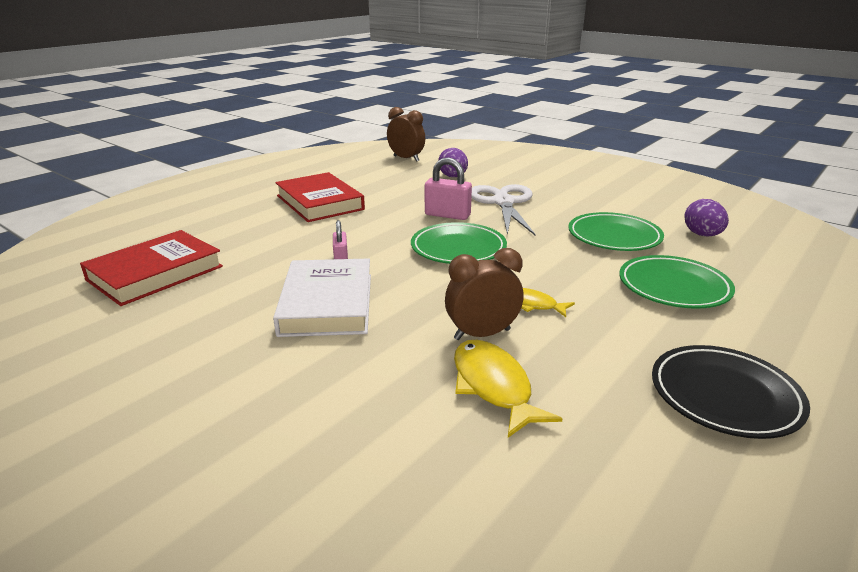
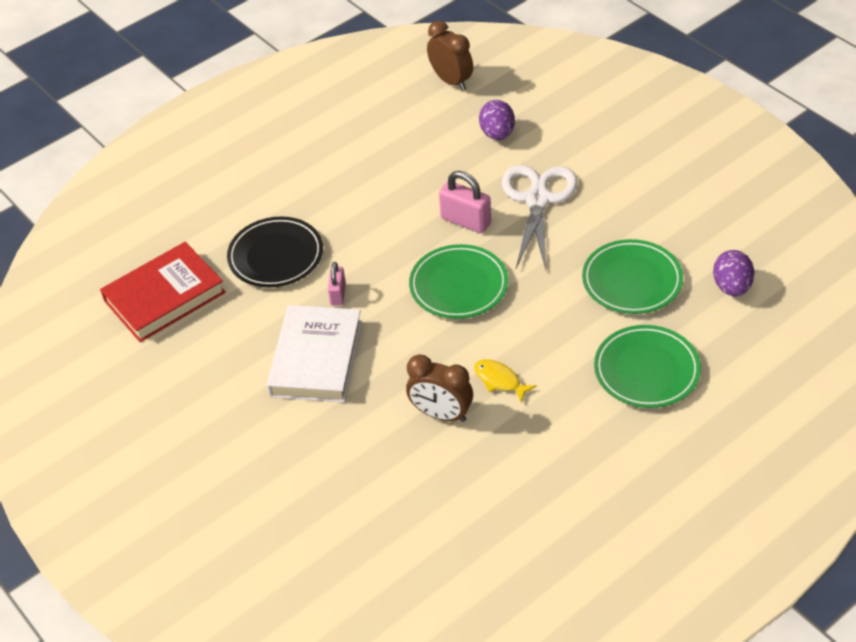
camera: 15 degrees right, 20 degrees up
red book [275,172,365,222] -> none
brown clock [445,248,524,340] -> brown clock turned 150 degrees counterclockwise [406,354,473,422]
yellow fish [454,340,562,438] -> none
black plate [652,345,810,439] -> black plate moved to [227,217,323,287]

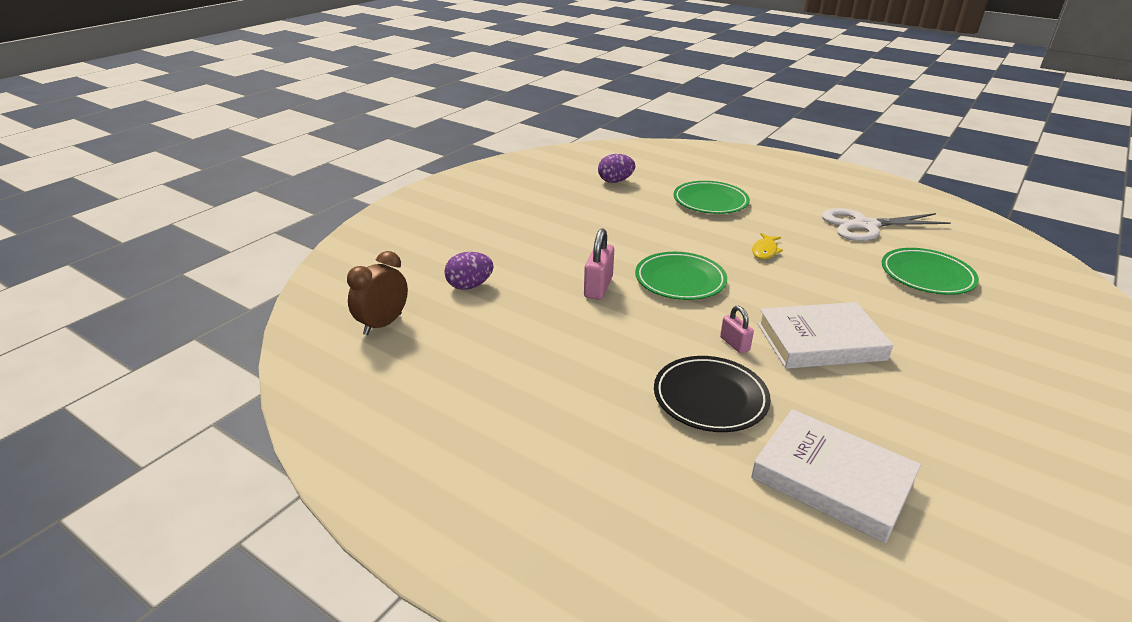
camera: 110 degrees left, 15 degrees down
red book [100,242,226,342] -> white book [751,409,921,543]
pink padlock [328,262,346,306] -> pink padlock turned 75 degrees clockwise [720,306,754,354]
brown clock [406,354,473,422] -> none
white scissors [502,165,577,269] -> white scissors moved to [822,208,951,241]
green plate [582,239,683,314] -> green plate moved to [882,248,979,295]

